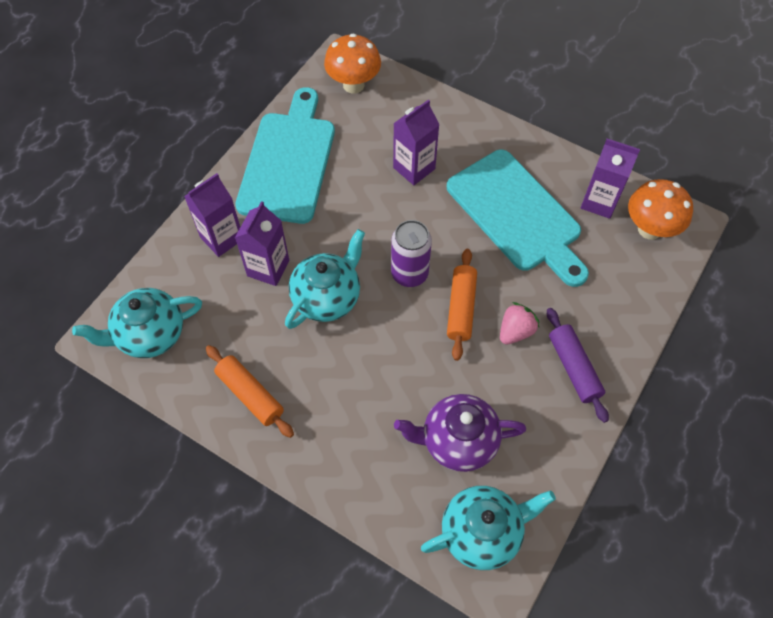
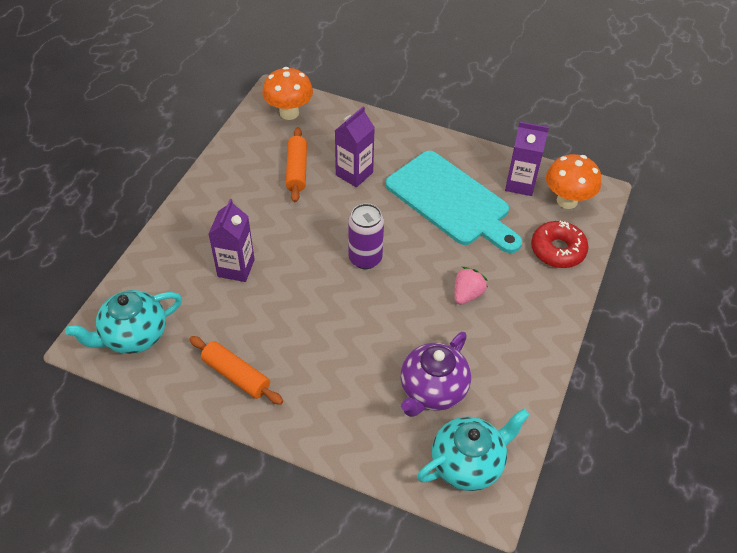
camera: 10 degrees left, 10 degrees down
purple carton [184,173,240,257] -> none
turquoise cutting board [235,87,335,224] -> none
turquoise teapot [285,229,365,329] -> none
purple teapot [394,394,526,472] -> purple teapot turned 45 degrees counterclockwise [401,332,471,417]
orange rolling pin [447,249,477,361] -> orange rolling pin moved to [286,127,307,202]
purple rolling pin [547,308,609,423] -> none
none -> red donut [531,221,589,268]

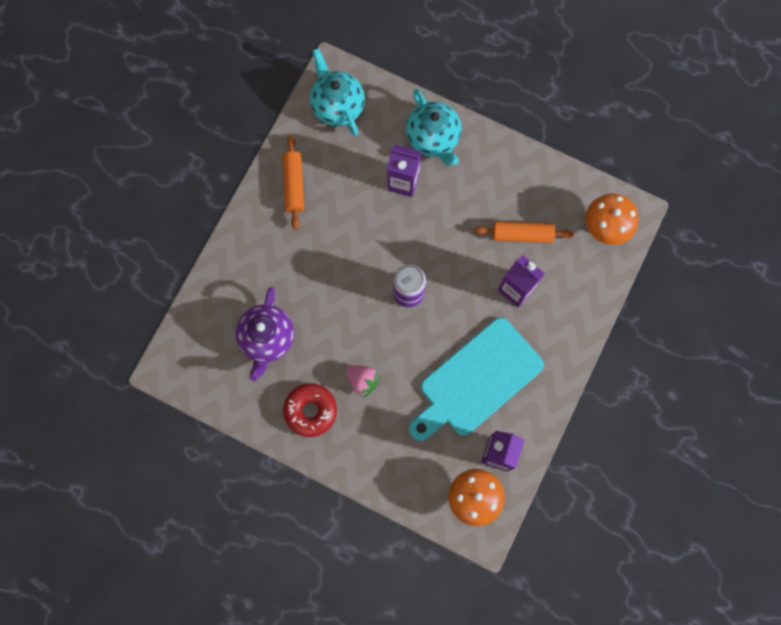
camera: 95 degrees right, 25 degrees up
orange rolling pin [190,336,283,405] -> orange rolling pin turned 45 degrees counterclockwise [282,135,304,230]
purple teapot [401,332,471,417] -> purple teapot turned 120 degrees counterclockwise [235,287,294,381]
turquoise teapot [417,409,530,491] -> turquoise teapot moved to [406,89,462,166]
red donut [531,221,589,268] -> red donut moved to [283,383,337,437]

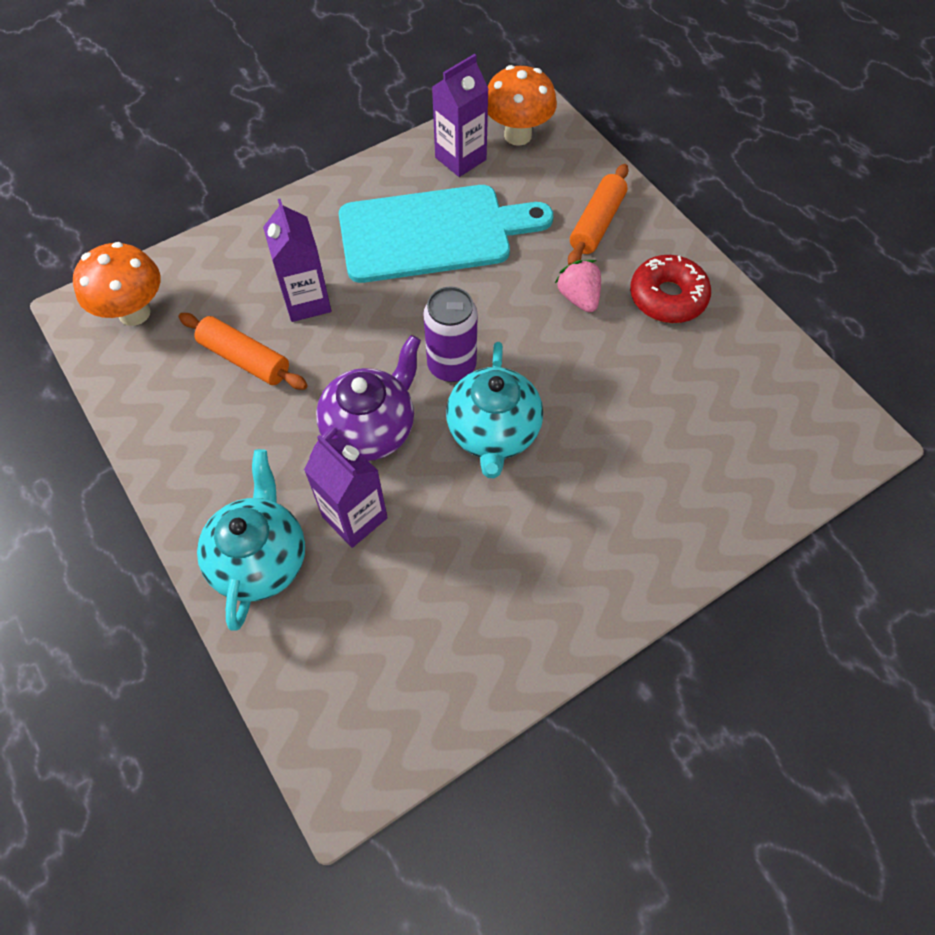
camera: 150 degrees left, 15 degrees down
purple teapot [235,287,294,381] -> purple teapot moved to [310,335,421,461]
orange rolling pin [282,135,304,230] -> orange rolling pin moved to [568,164,629,265]
turquoise teapot [310,48,365,136] -> turquoise teapot moved to [446,342,543,478]

